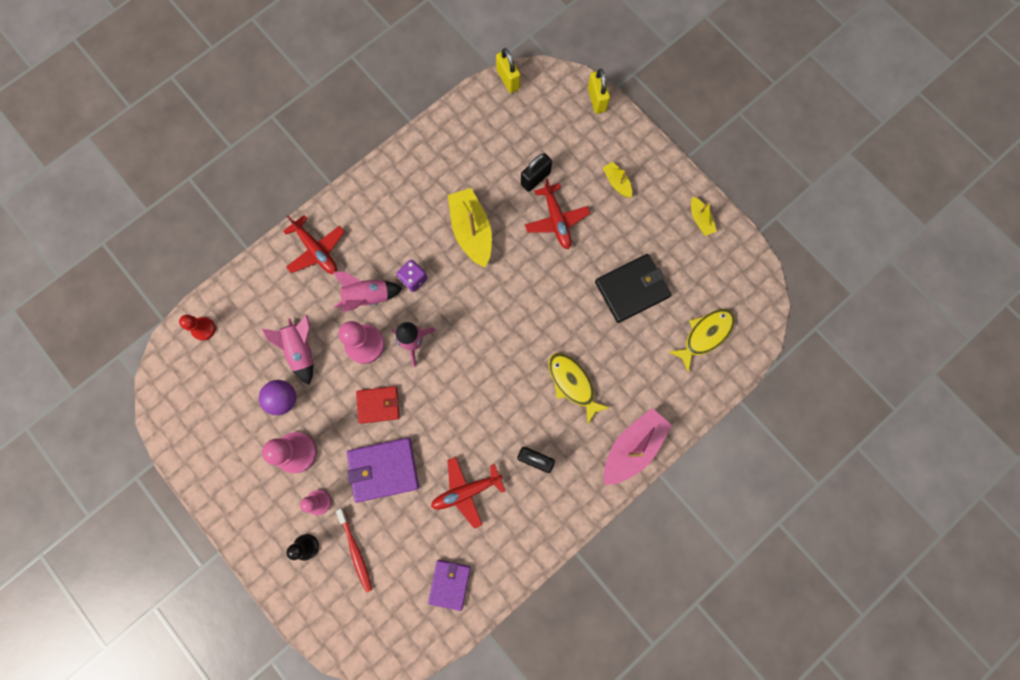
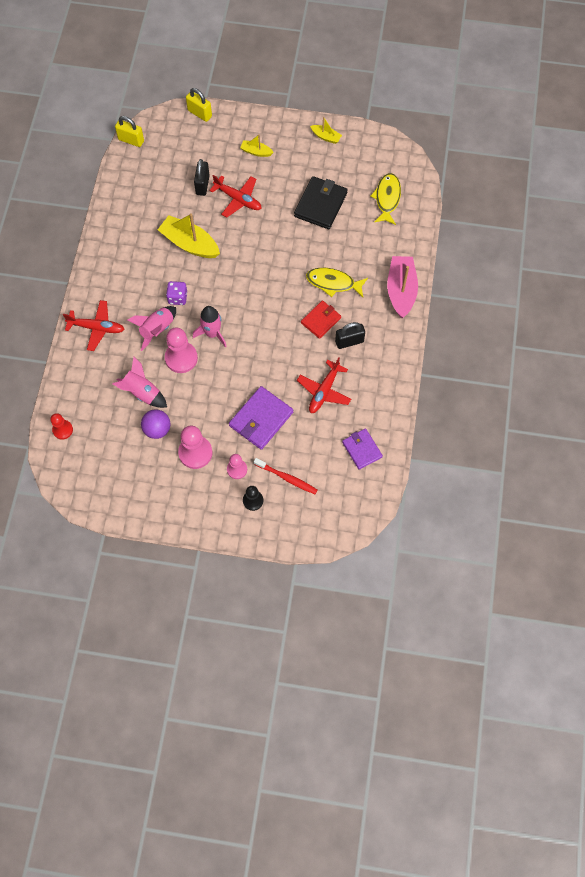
camera: 40 degrees left, 10 degrees down
red wallet [356,386,400,424] -> red wallet moved to [301,300,341,339]

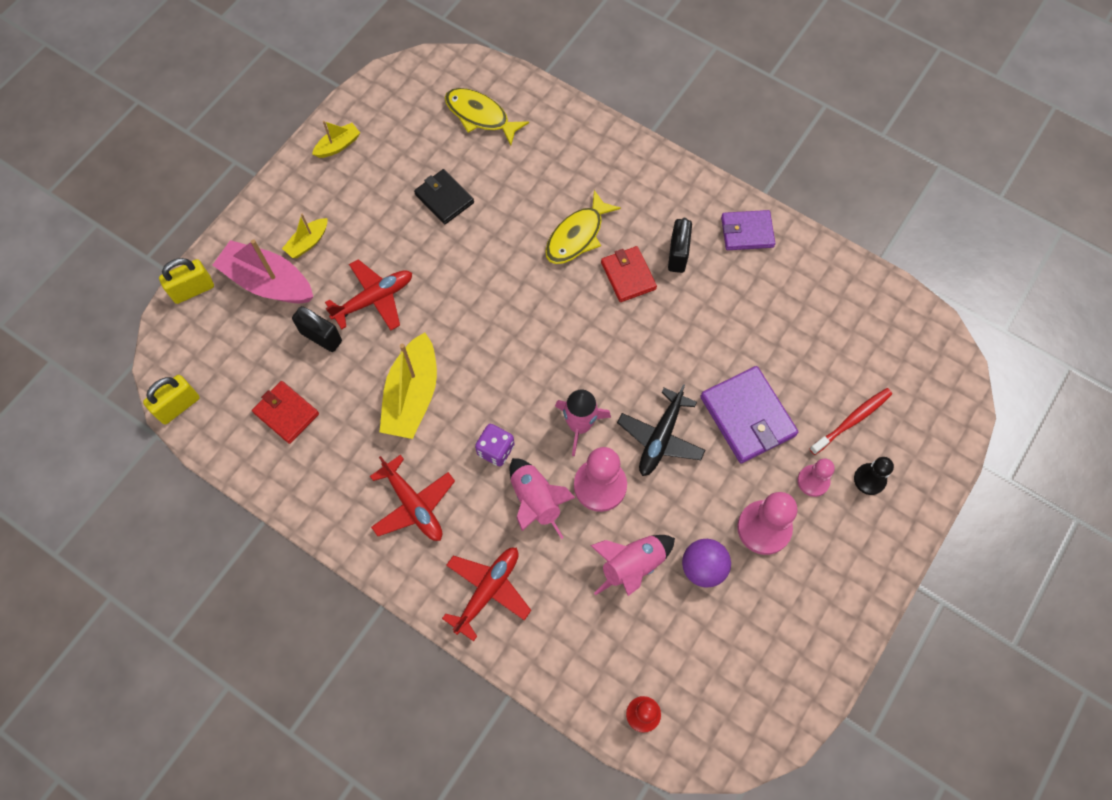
camera: 65 degrees left, 0 degrees up
yellow boat [158,213,220,258] -> yellow boat turned 45 degrees counterclockwise [380,332,437,439]
black wallet [294,176,348,229] -> black wallet [414,169,474,224], size x0.65
red plane [297,357,351,413] -> red plane moved to [370,455,455,541]
purple wallet [342,428,383,470] -> purple wallet moved to [721,210,775,250]
pink boat [387,256,418,318] -> pink boat moved to [213,239,313,303]
none -> red wallet [252,381,319,444]
none -> black plane [617,384,705,476]

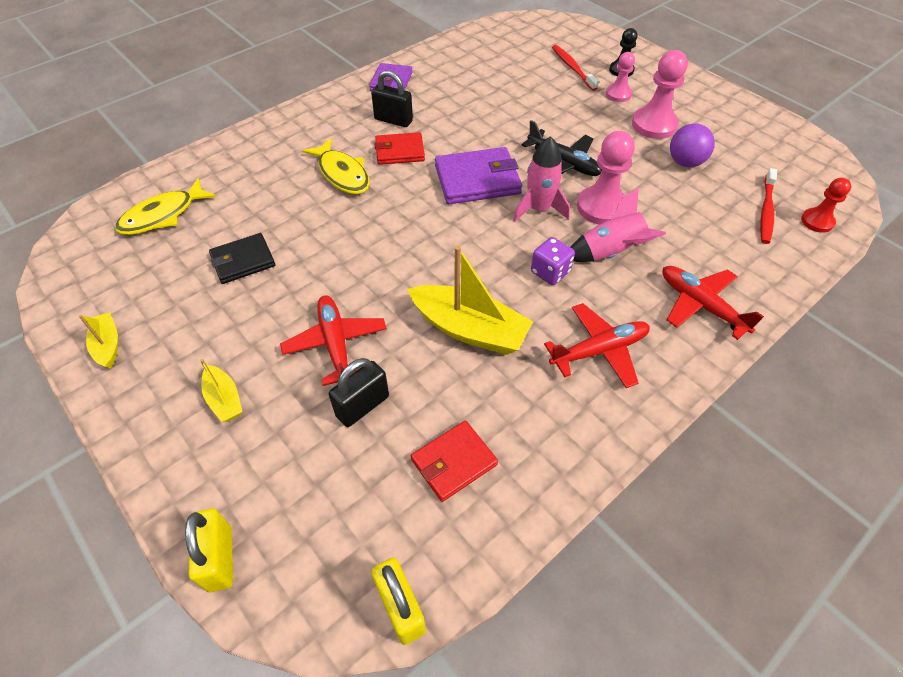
camera: 75 degrees left, 15 degrees down
pink boat [213,239,313,303] -> none
pink rocket [590,535,675,596] -> none
purple wallet [700,366,798,463] -> purple wallet moved to [435,147,522,204]
none -> red toothbrush [760,168,777,244]

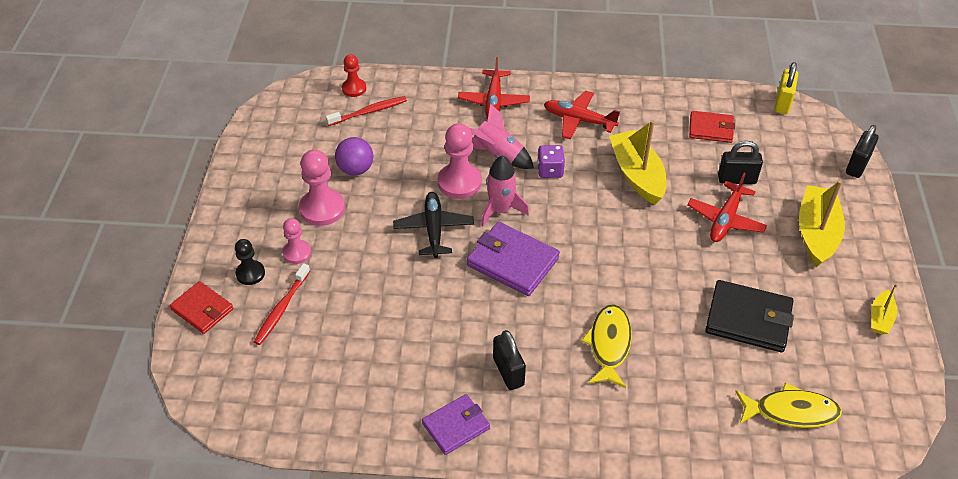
camera: 135 degrees left, 5 degrees down
yellow padlock [185,508,233,592] -> black padlock [846,125,879,178]
yellow boat [200,359,242,422] -> yellow boat [799,180,845,268], size x1.95
black wallet [209,233,275,284] -> black wallet [705,280,794,352], size x1.55
red wallet [375,132,425,165] -> red wallet moved to [170,281,233,334]

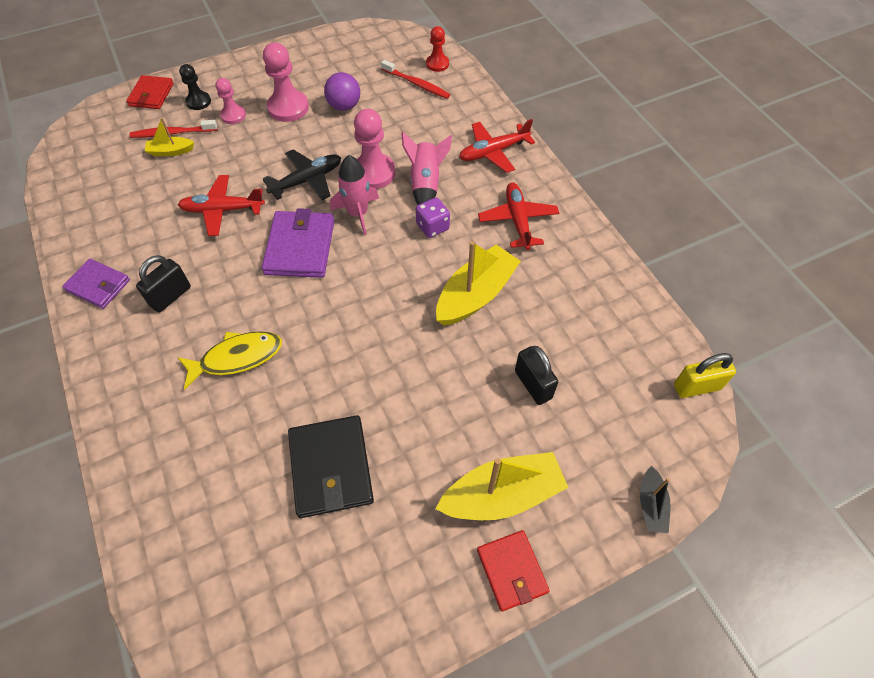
camera: 60 degrees right, 10 degrees up
red plane [687,173,767,242] -> red plane moved to [178,175,265,236]
red wallet [689,111,735,143] -> red wallet moved to [477,530,550,612]
yellow fish [735,382,842,428] -> none
black padlock [846,125,879,178] -> black boat [640,466,671,533]
yellow boat [871,284,898,334] -> yellow boat moved to [145,118,194,156]

